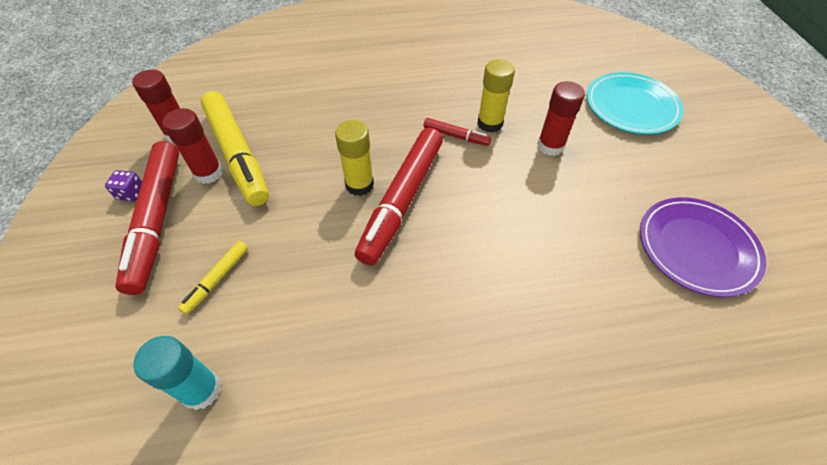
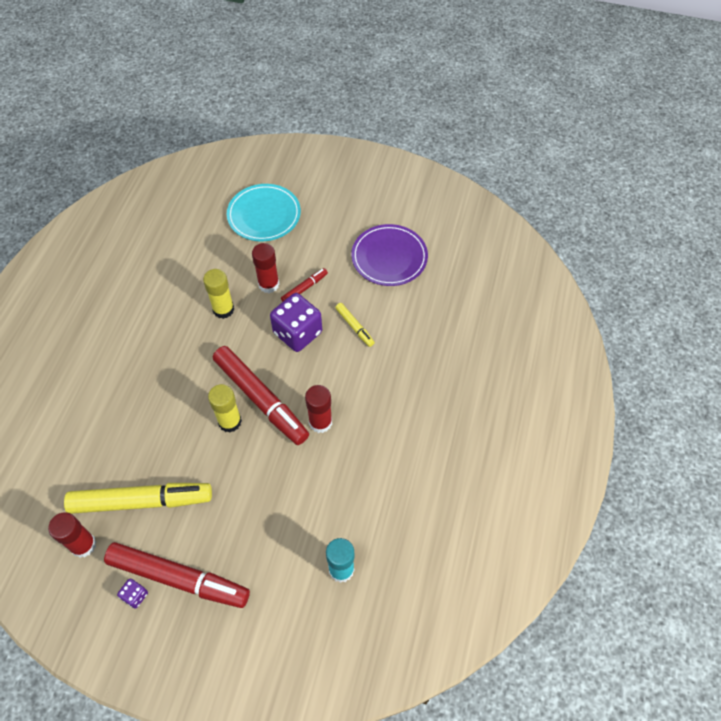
camera: 65 degrees left, 5 degrees up
red glue stick [163,108,223,184] -> red glue stick moved to [305,385,332,433]
yellow marker [178,241,248,315] -> yellow marker moved to [335,303,375,347]
red marker [424,118,491,146] -> red marker moved to [281,268,328,302]
none -> purple dice [270,293,322,352]

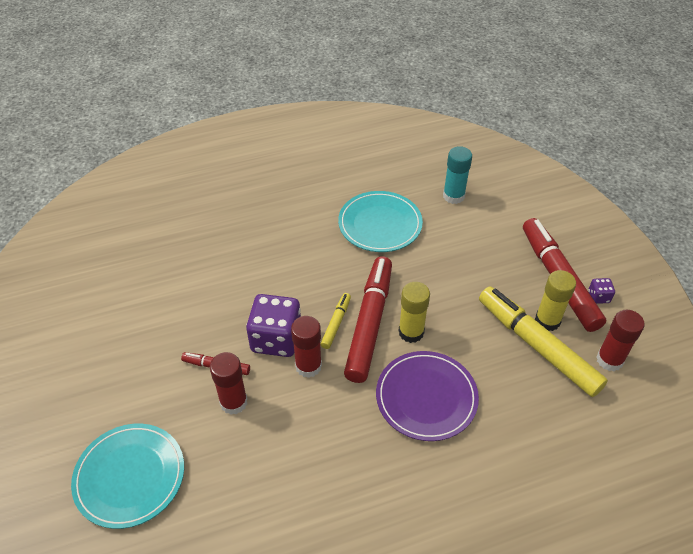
camera: 125 degrees left, 10 degrees down
yellow glue stick [203,269,234,319] -> yellow glue stick moved to [535,270,576,331]
red glue stick [305,385,332,433] -> red glue stick moved to [291,316,322,378]
yellow marker [335,303,375,347] -> yellow marker moved to [320,293,351,349]
purple plate [351,224,428,286] -> purple plate moved to [376,351,479,441]
none -> turquoise plate [338,191,423,252]

